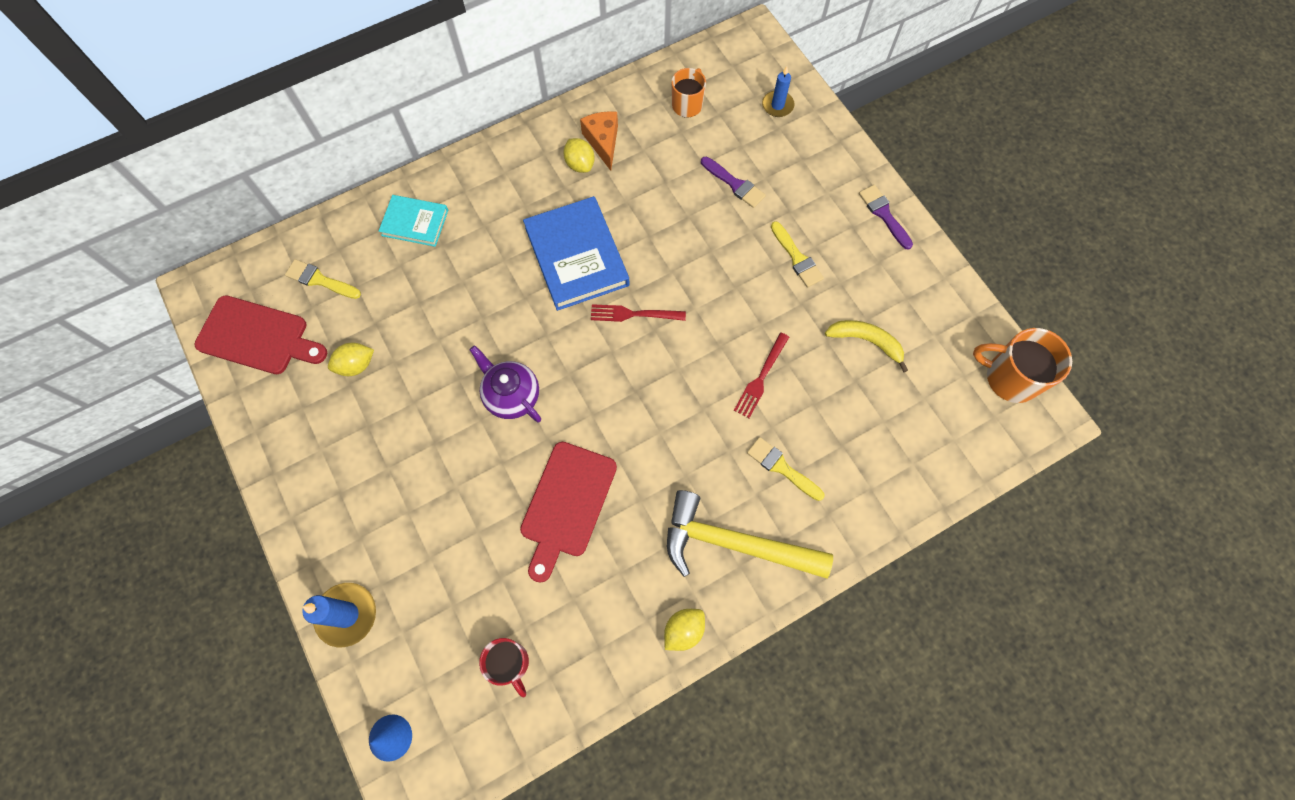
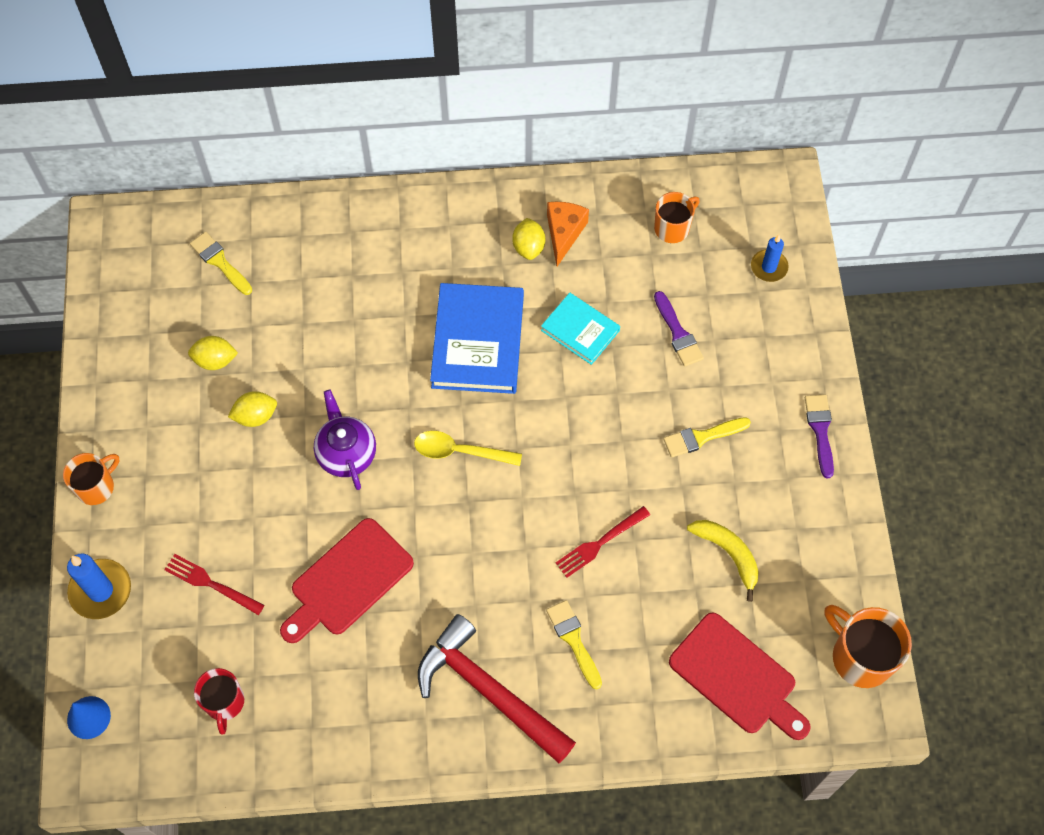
camera: 25 degrees right, 5 degrees down
red cutting board [194,295,327,374] -> red cutting board moved to [669,613,811,740]
turquoise book [379,195,448,247] -> turquoise book moved to [541,293,620,365]
red fork [591,304,686,322] -> red fork moved to [164,554,265,615]
yellow lemon [664,609,705,651] -> yellow lemon moved to [228,391,277,427]
yellow hammer [667,490,833,579] -> red hammer [418,614,576,763]
yellow brush [771,221,824,288] -> yellow brush turned 75 degrees clockwise [663,417,751,458]
none -> orange mug [63,453,119,505]
none -> yellow spoon [414,431,522,466]

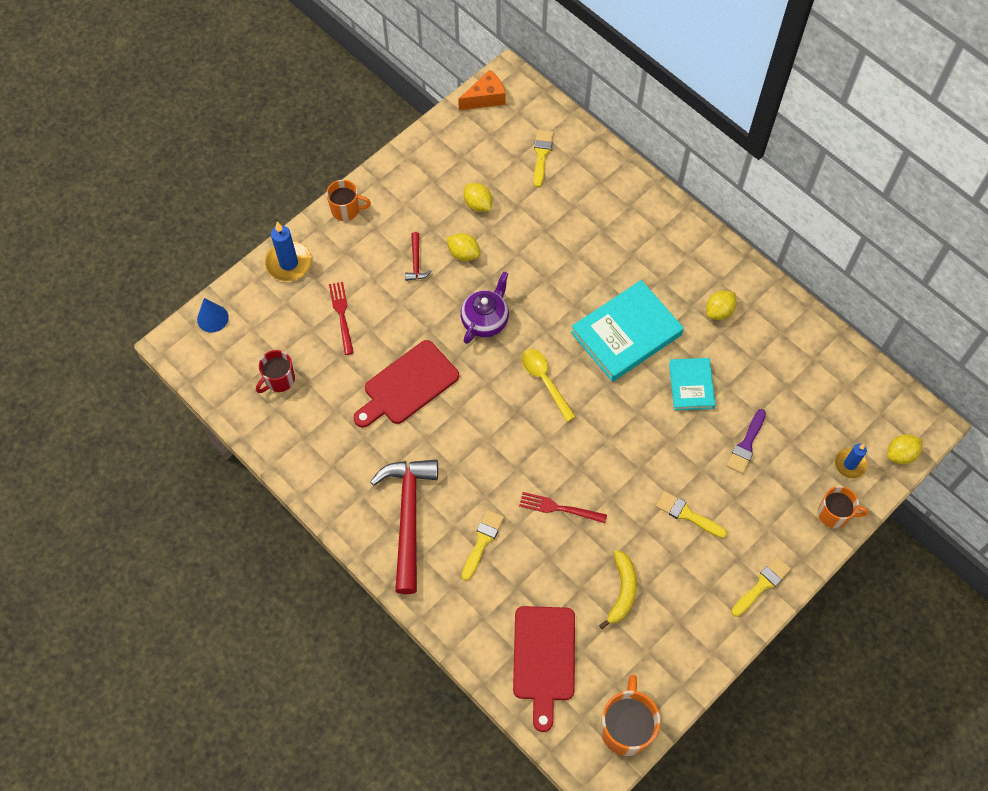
camera: 50 degrees right, 0 degrees up
red cutting board [280,518,414,643] -> red cutting board turned 45 degrees counterclockwise [353,340,459,428]
blue book [430,283,524,394] -> turquoise book [571,280,684,382]
orange cheese [547,202,589,266] -> orange cheese moved to [458,70,506,110]
orange mug [654,192,700,243] -> orange mug moved to [818,486,868,528]
purple brush [805,394,834,478] -> yellow brush [731,556,791,617]
none -> red hammer [405,232,431,281]
none -> yellow lemon [887,434,923,464]

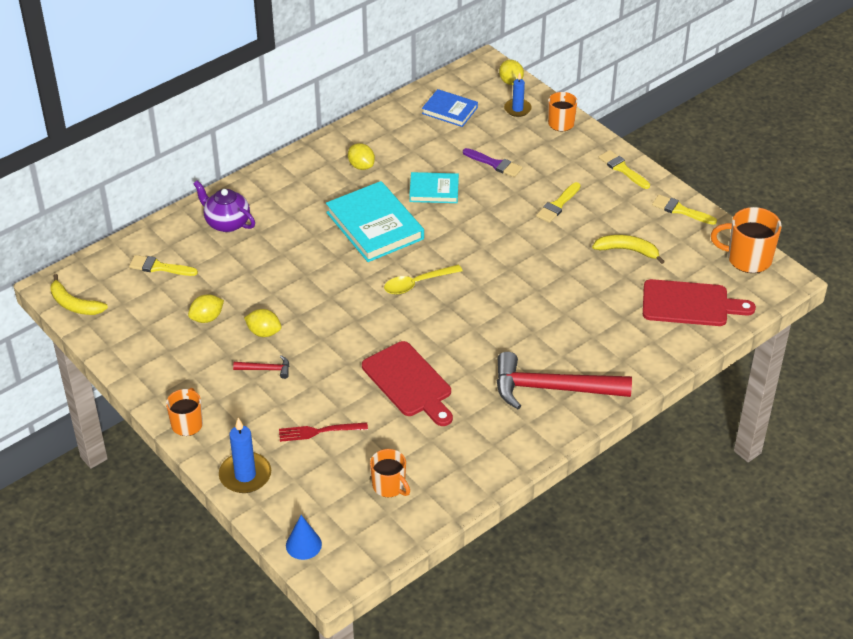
camera: 85 degrees left, 20 degrees down
red mug [256,350,295,393] -> orange mug [370,449,410,497]
yellow lemon [446,233,480,261] -> yellow lemon turned 75 degrees clockwise [244,309,282,337]
orange cheese [458,70,506,110] -> yellow banana [50,274,108,315]
purple teapot [460,272,509,344] -> purple teapot moved to [193,180,255,232]
yellow brush [462,510,504,581] -> yellow brush moved to [652,194,717,225]
red fork [519,492,607,523] -> none
none -> blue book [422,89,478,127]

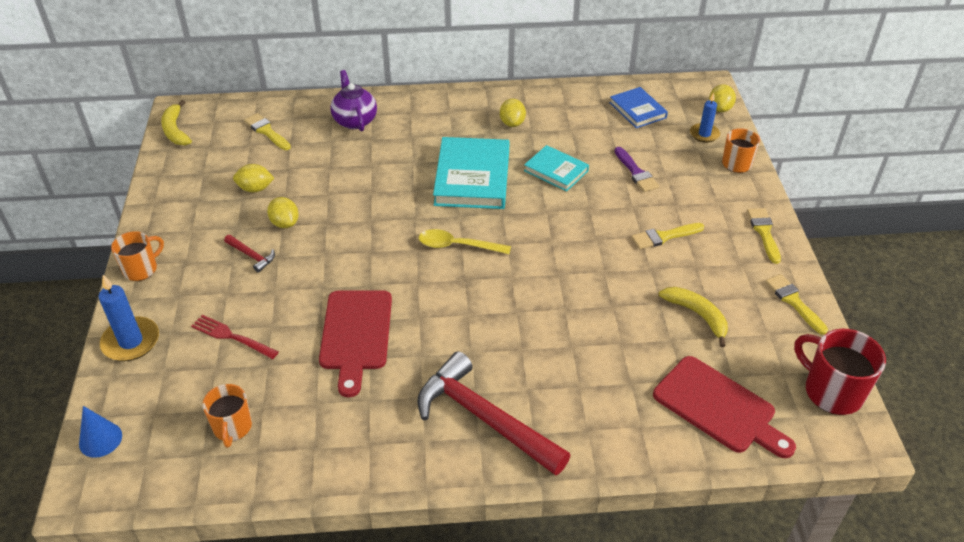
camera: 35 degrees right, 0 degrees up
orange mug [711,207,782,273] -> red mug [794,329,886,415]

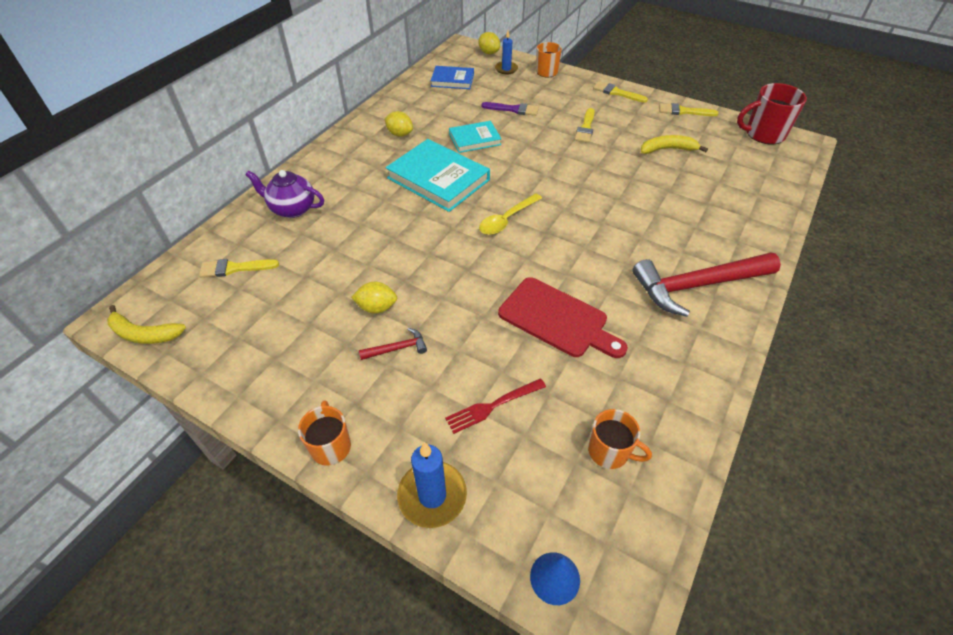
camera: 55 degrees left, 5 degrees up
yellow lemon [233,164,274,192] -> none
red cutting board [653,356,796,458] -> none

